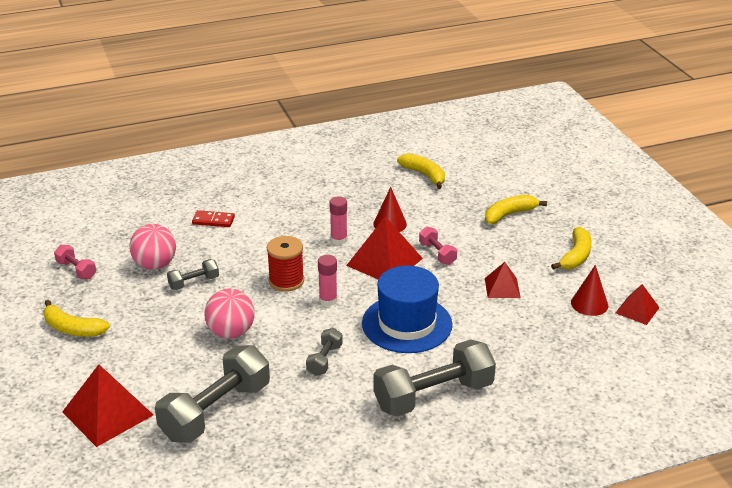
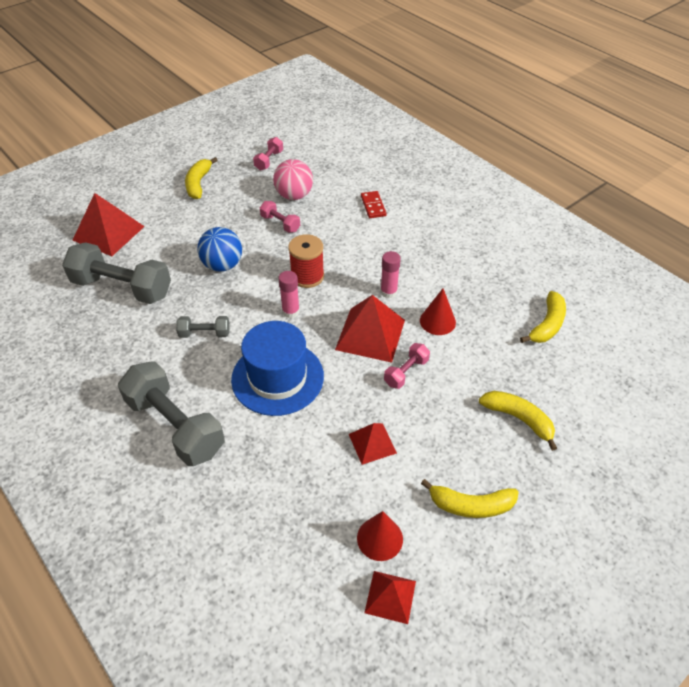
camera: 70 degrees right, 15 degrees up
grey dumbbell [167,259,219,290] -> pink dumbbell [260,201,300,233]
pink ball [204,289,255,338] -> blue ball [197,227,242,272]

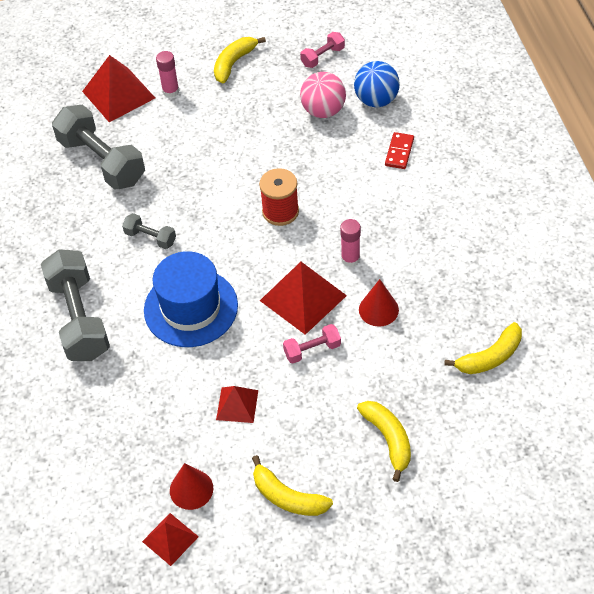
camera: 30 degrees right, 5 degrees up
blue ball [197,227,242,272] -> blue ball moved to [354,61,400,107]
pink dumbbell [260,201,300,233] -> none
pink glue stick [278,271,300,318] -> pink glue stick moved to [156,51,179,98]

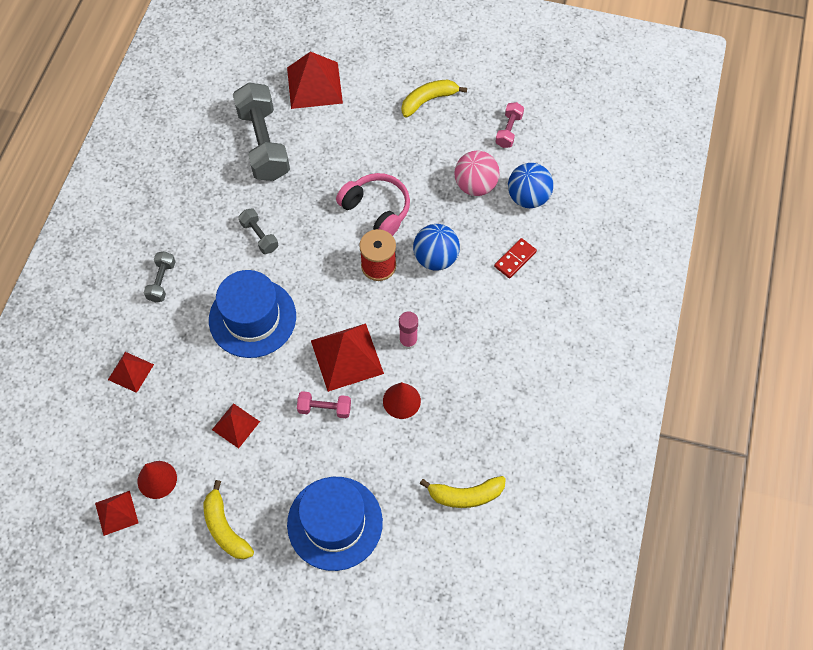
camera: 25 degrees right, 10 degrees up
grey dumbbell [41,249,110,361] -> grey dumbbell [144,251,176,302], size x0.48
pink glue stick [156,51,179,98] -> none
pink dumbbell [300,32,345,68] -> pink dumbbell turned 60 degrees counterclockwise [495,102,524,148]
yellow banana [357,401,411,482] -> blue hat [287,477,383,571]
none -> red pyramid [108,352,154,393]
none -> pink headphones [336,173,410,236]
none -> blue ball [413,224,460,271]

